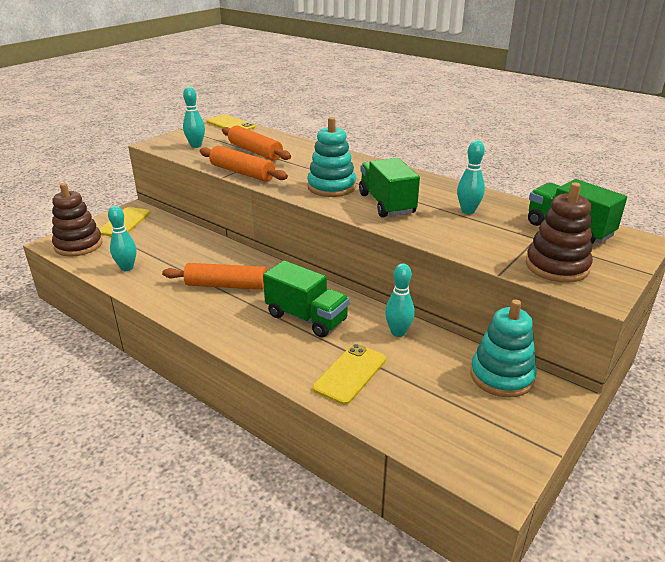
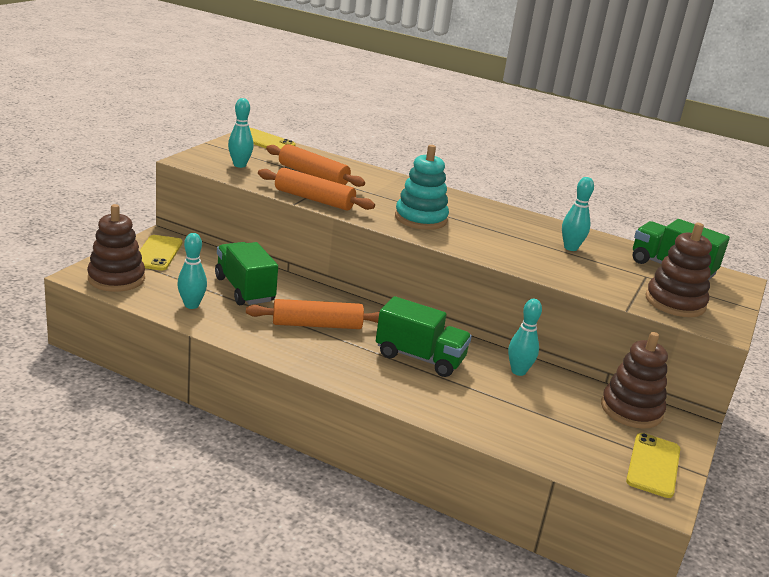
camera: 15 degrees left, 5 degrees down
yellow phone [313,344,386,405] -> yellow phone moved to [626,433,680,498]
green truck [359,158,420,218] -> green truck moved to [215,242,278,305]
turquoise stacking toy [470,299,537,398] -> brown stacking toy [601,332,668,429]

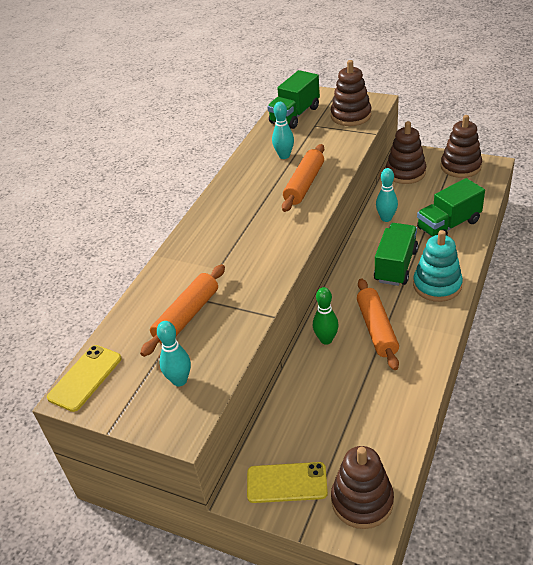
camera: 85 degrees left, 15 degrees up
turquoise bowling pin [177,233,207,309] -> none
green truck [215,242,278,305] -> green truck moved to [417,178,485,237]
orange rolling pin [258,168,375,210] -> orange rolling pin moved to [282,144,324,212]
turquoise stacking toy [395,145,449,230] -> turquoise stacking toy moved to [413,230,463,302]
yellow phone [626,433,680,498] -> brown stacking toy [441,115,482,178]
none -> green bowling pin [313,287,339,345]

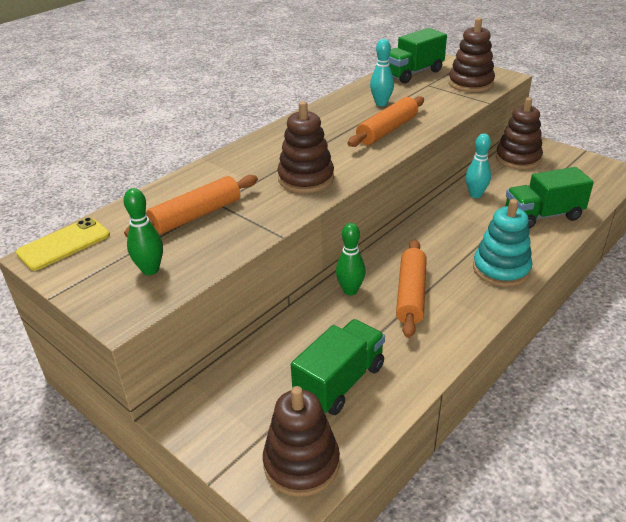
camera: 15 degrees right, 5 degrees down
turquoise bowling pin [157,321,191,386] -> green bowling pin [124,188,163,275]
yellow phone [247,462,328,503] -> none
green truck [374,223,418,286] -> green truck moved to [291,319,385,415]
brown stacking toy [441,115,482,178] -> brown stacking toy moved to [277,101,334,193]

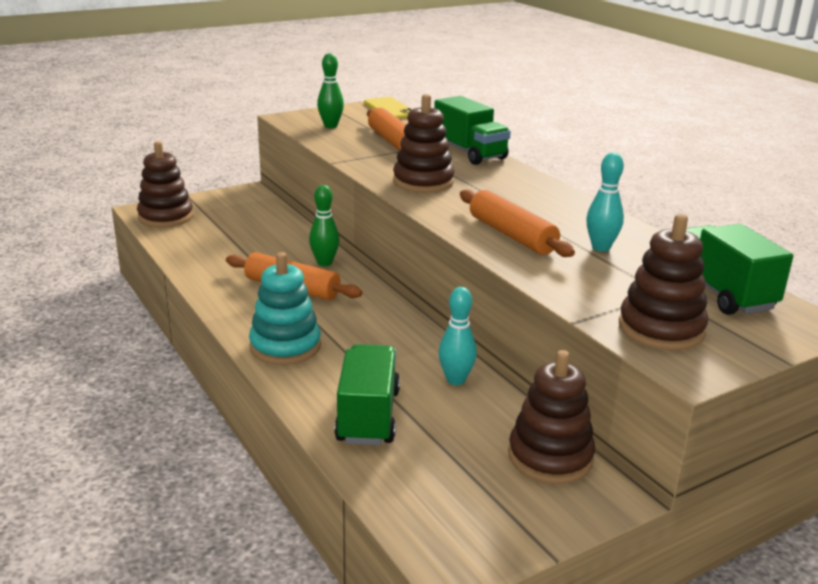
camera: 105 degrees right, 10 degrees down
green truck [291,319,385,415] -> green truck moved to [434,96,511,165]

